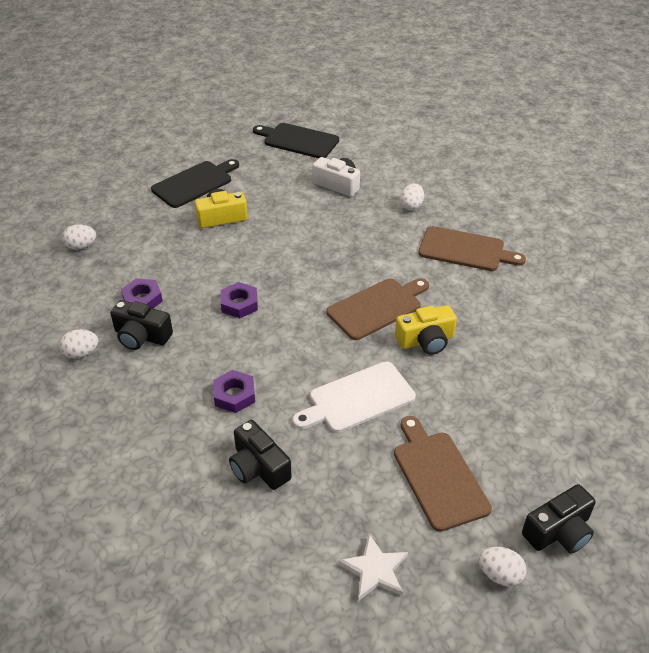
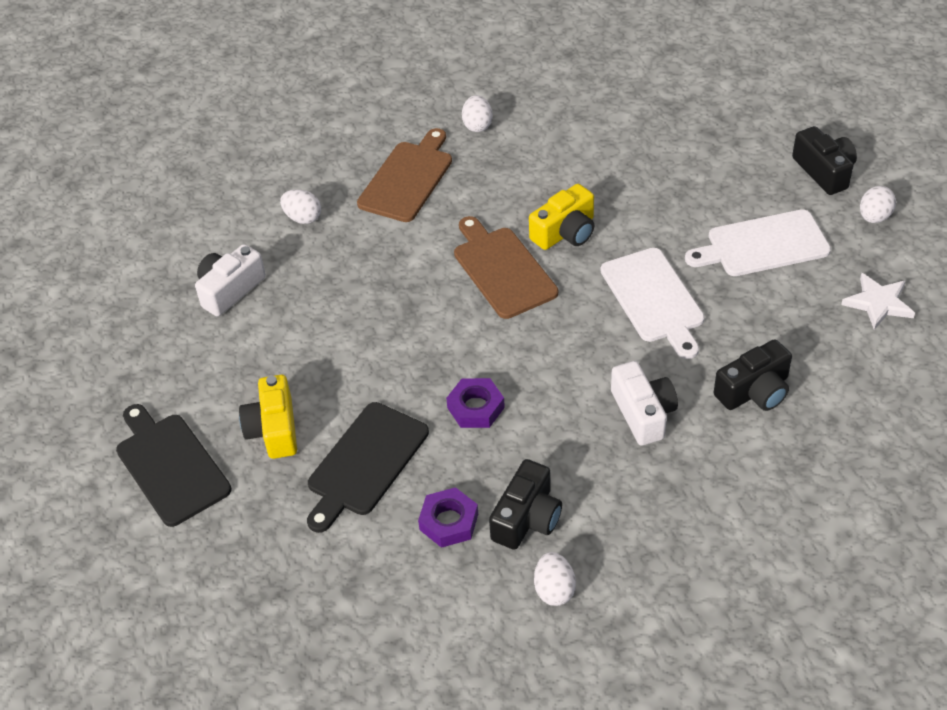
camera: 80 degrees left, 5 degrees up
white egg [62,224,96,250] -> white egg moved to [462,95,493,132]
purple nut [213,370,255,413] -> white camera [611,361,678,445]
black cutting board [253,123,339,158] -> black cutting board moved to [307,402,429,533]
brown cutting board [394,416,492,532] -> white cutting board [685,209,831,276]
yellow camera [395,305,457,355] -> yellow camera turned 60 degrees clockwise [529,184,594,250]

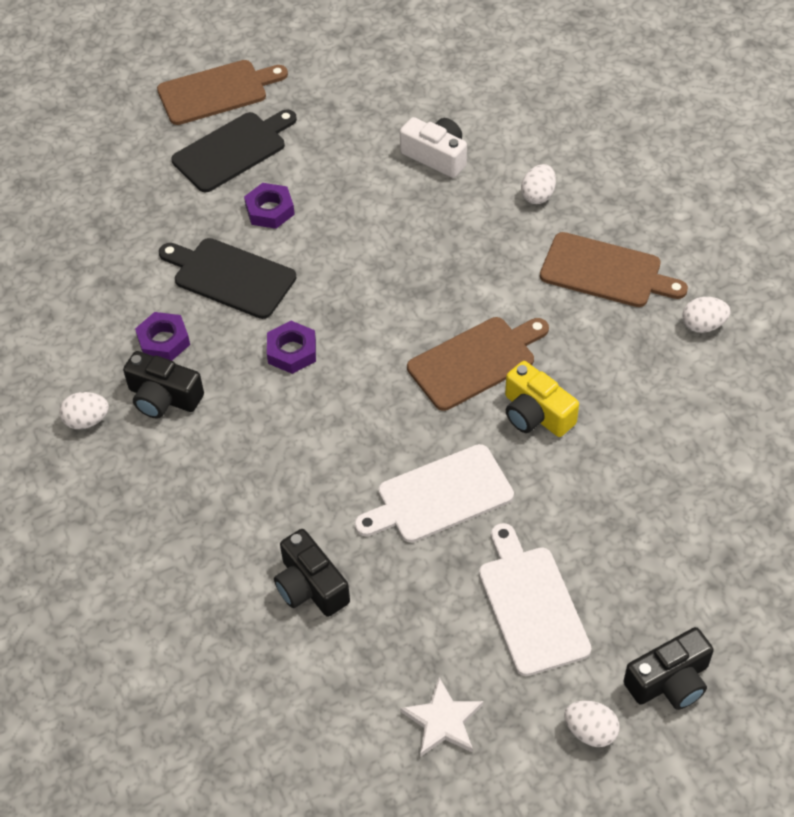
camera: 85 degrees right, 5 degrees up
yellow camera [239,375,297,459] -> purple nut [244,183,295,229]
white camera [611,361,678,445] -> none
none -> brown cutting board [157,60,288,125]

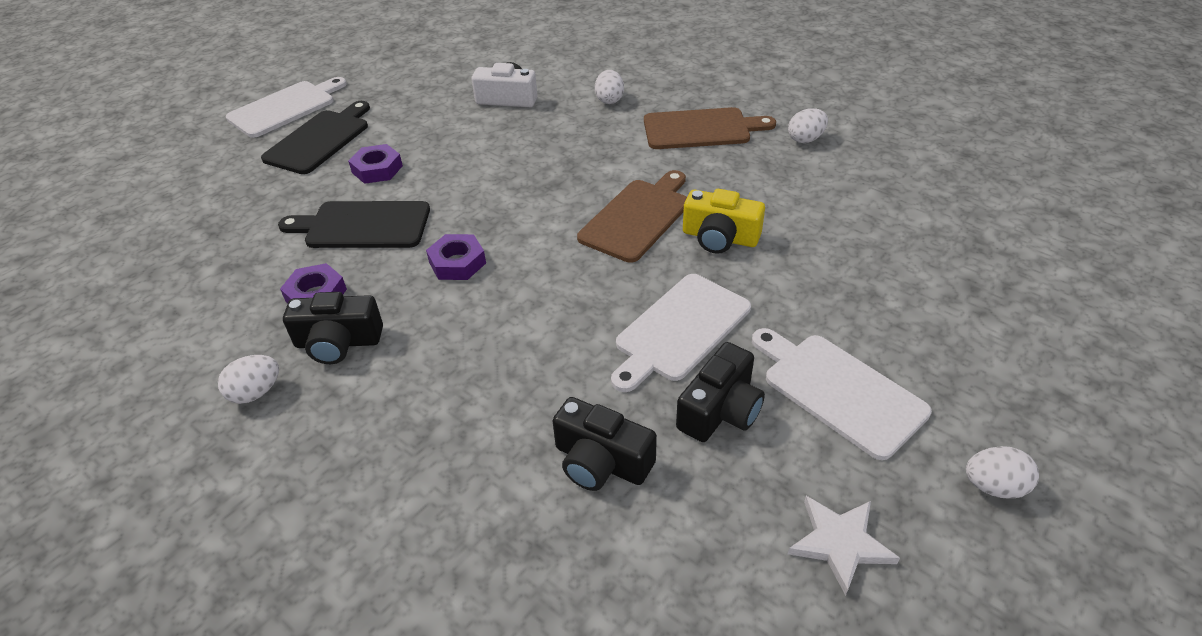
camera: 25 degrees left, 10 degrees down
brown cutting board [157,60,288,125] -> white cutting board [226,77,347,138]
black camera [623,627,714,710] -> black camera moved to [676,342,765,442]

